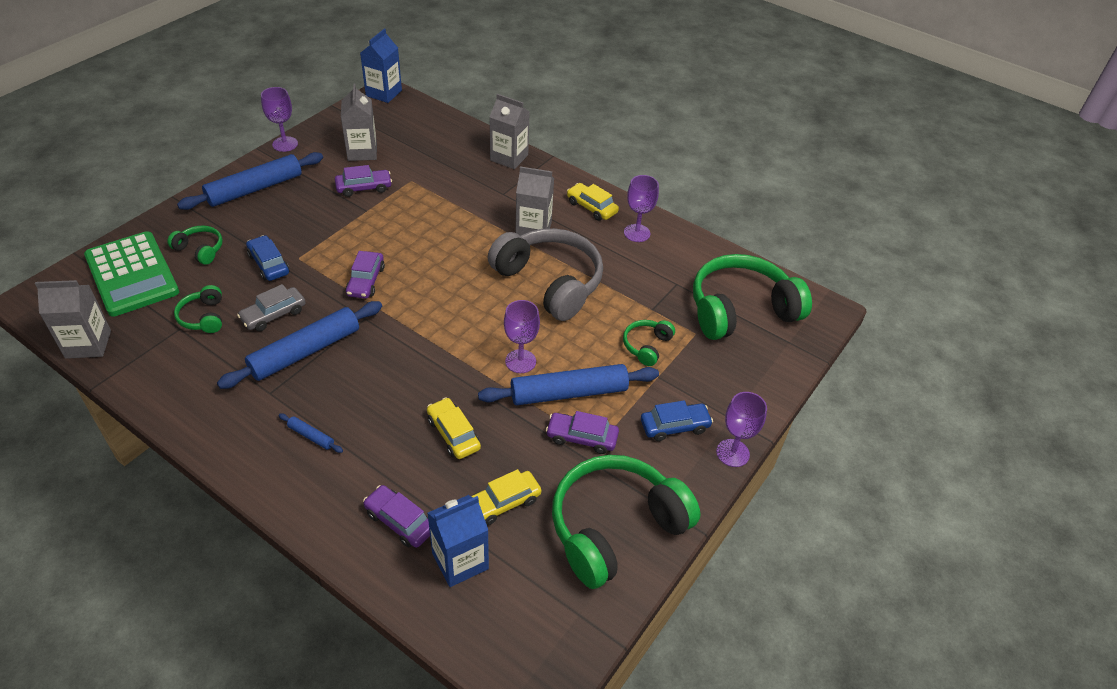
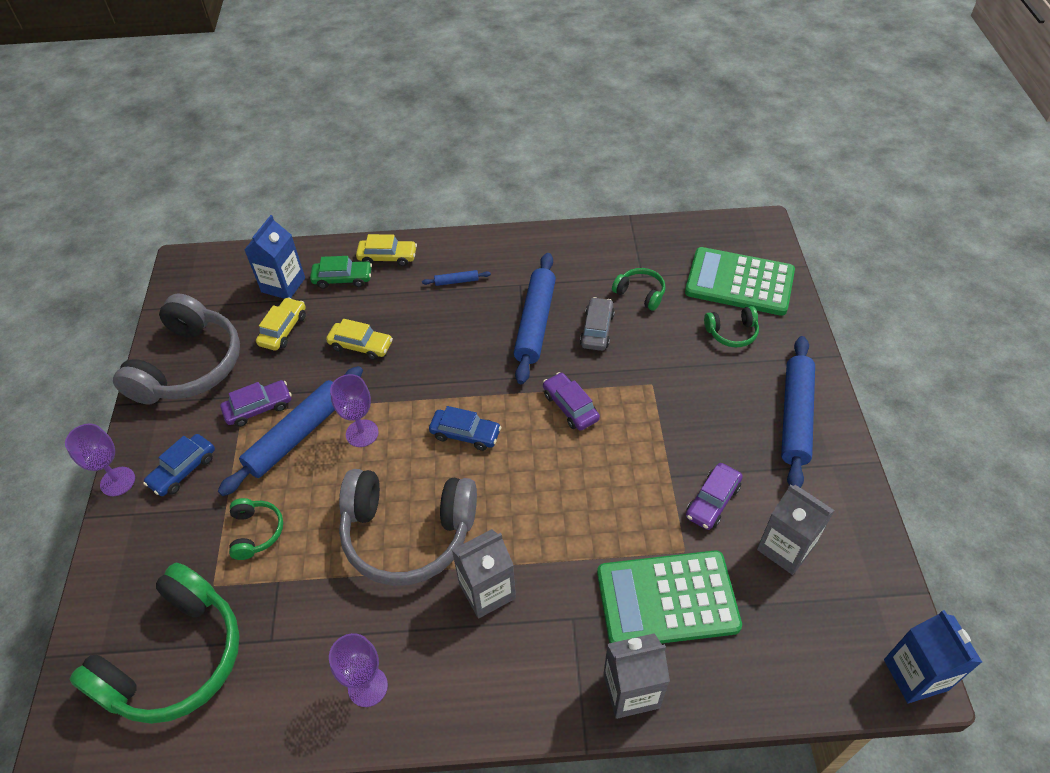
camera: 145 degrees right, 5 degrees up
grey carton [35,280,111,359] -> none
blue car [246,235,289,281] -> blue car moved to [429,406,501,451]
purple goblet [261,87,298,152] -> none
purple car [363,485,430,548] -> green car [310,256,372,289]
green headphones [552,455,701,589] -> grey headphones [113,293,240,404]
yellow car [567,183,619,221] -> yellow car moved to [356,234,417,266]
none -> green calculator [597,550,742,643]

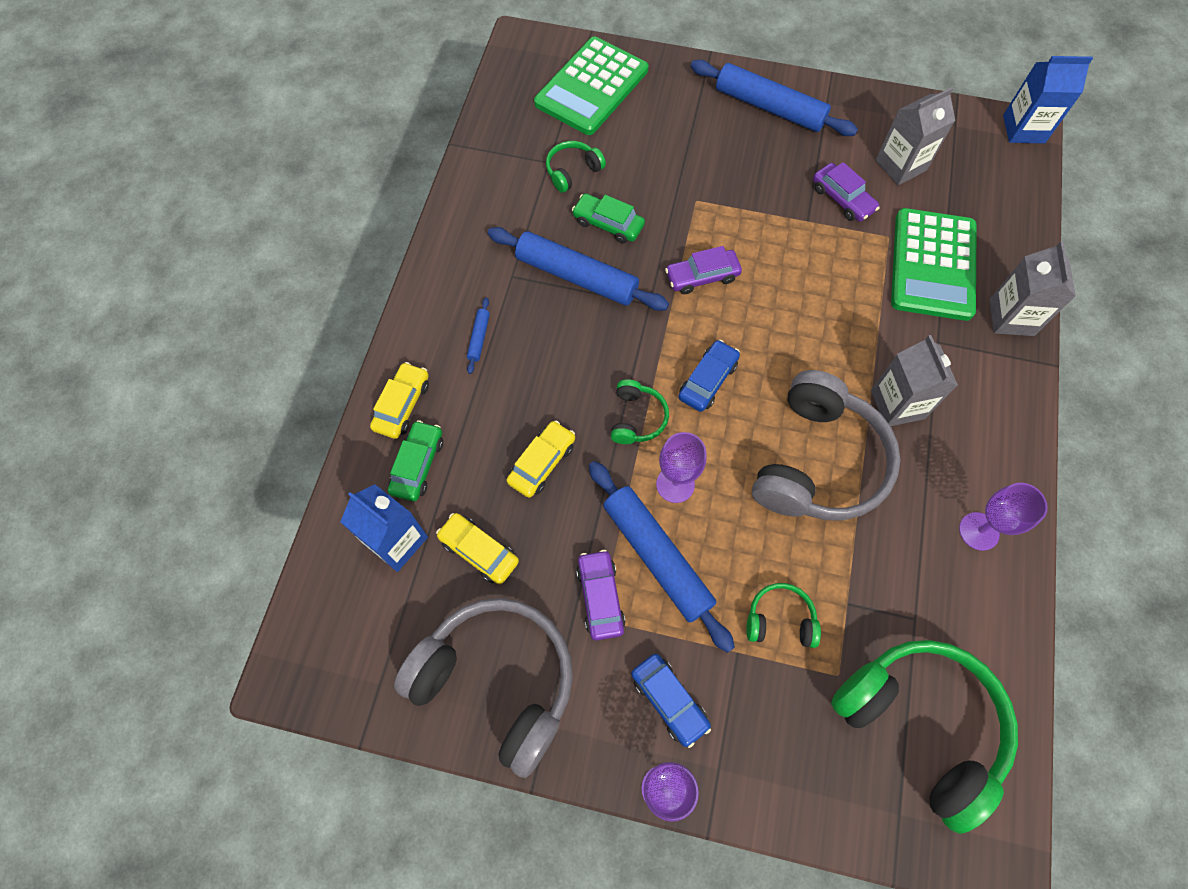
camera: 75 degrees left, 15 degrees up
grey car [580,297,615,351] -> green car [572,193,645,244]
green headphones [704,306,759,347] -> green headphones moved to [611,379,669,444]

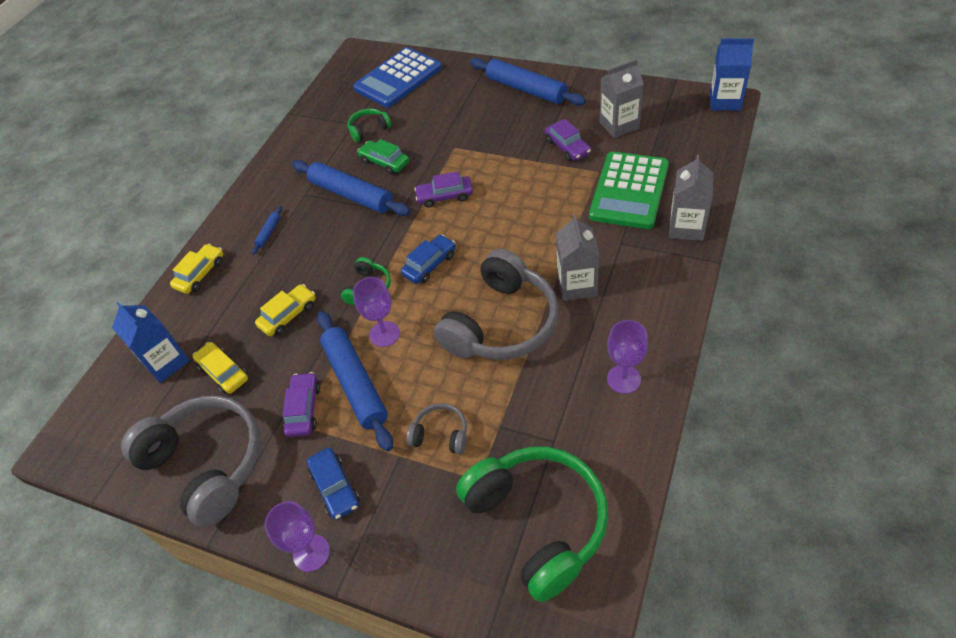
camera: 15 degrees right, 15 degrees down
green car [388,420,443,501] -> none
green calculator [534,36,648,135] -> blue calculator [353,47,442,108]
green headphones [746,583,821,648] -> grey headphones [406,403,467,454]

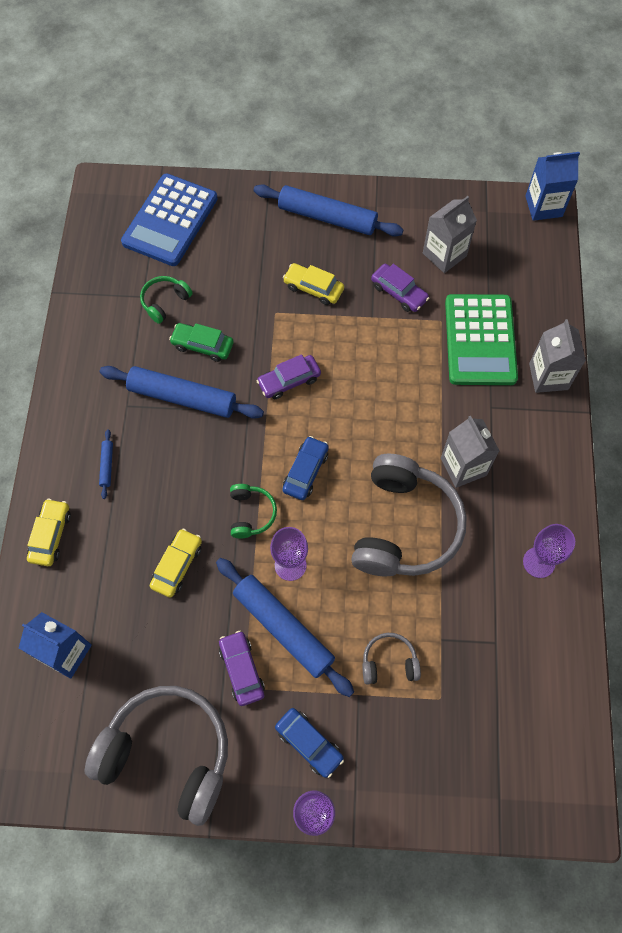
camera: 25 degrees left, 15 degrees up
yellow car [193,342,248,394] -> yellow car moved to [283,263,344,305]
green headphones [456,447,608,602] -> none

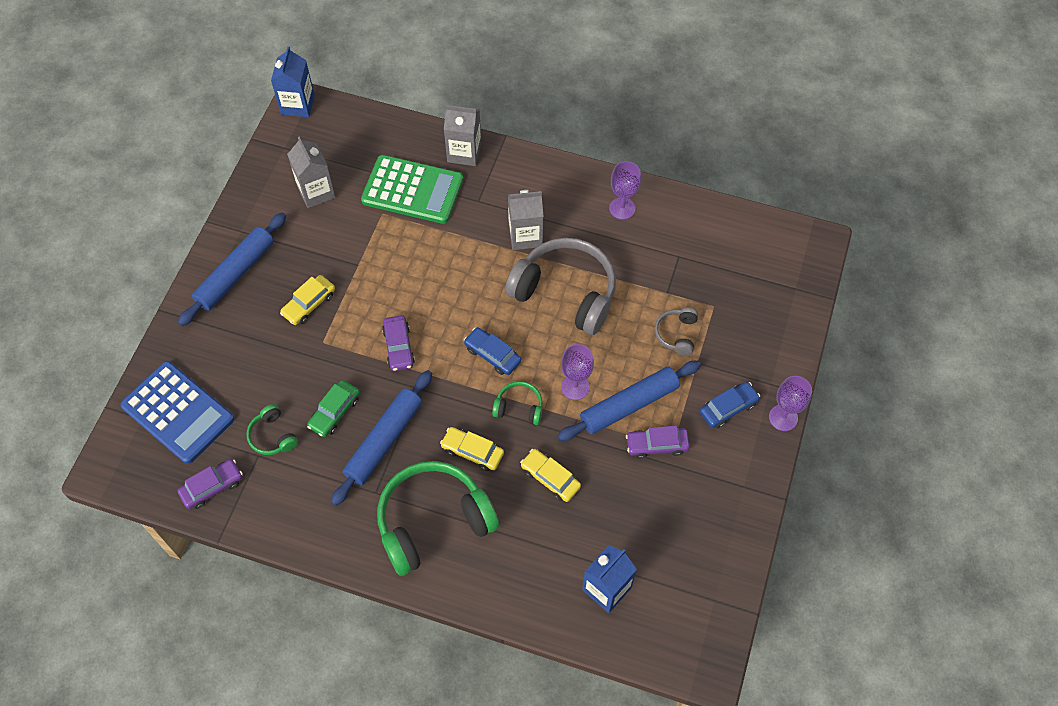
camera: 75 degrees left, 5 degrees down
yellow car [27,499,71,566] -> yellow car moved to [440,427,504,471]
grey headphones [85,686,228,826] -> none
blue rolling pin [99,429,113,499] -> green headphones [377,461,499,576]
purple car [371,264,429,312] -> purple car moved to [177,459,243,509]

